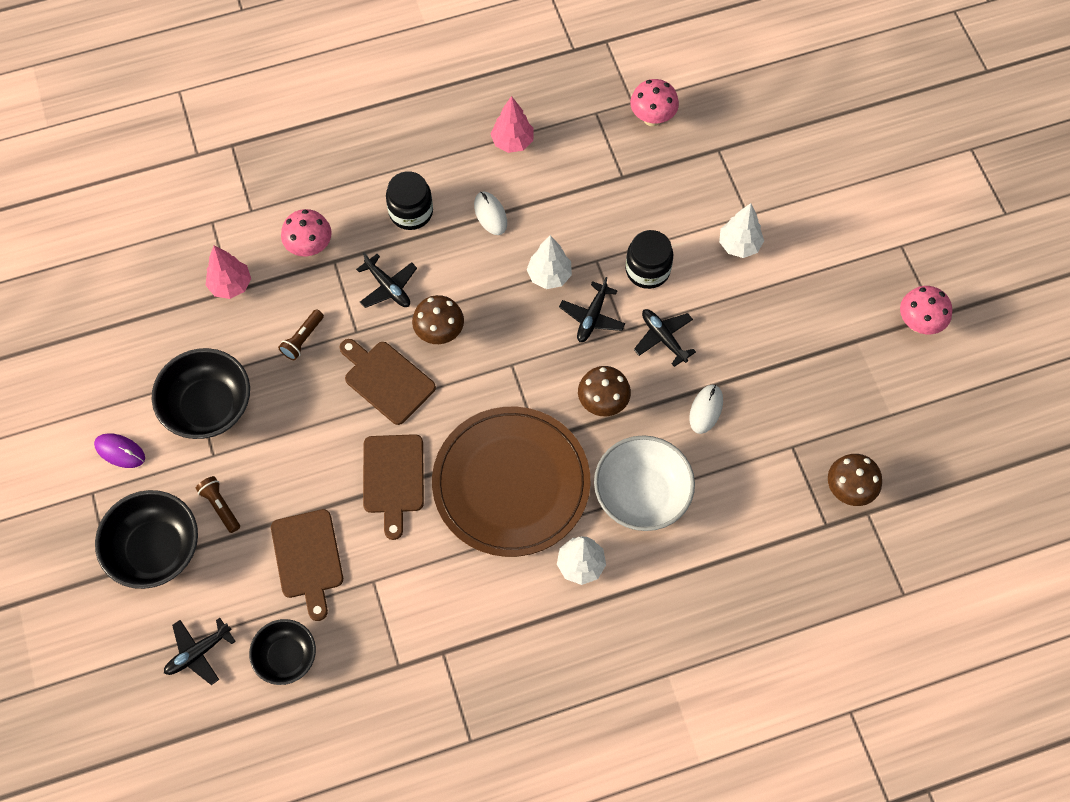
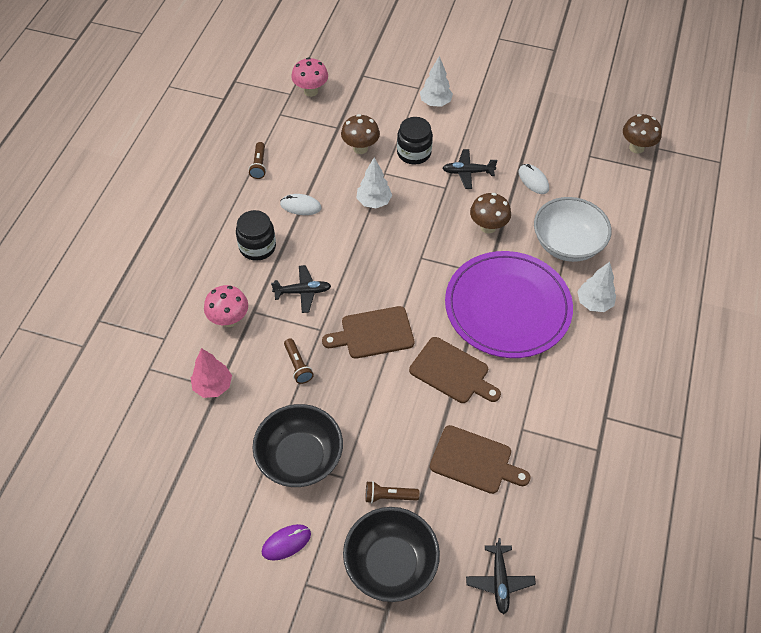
camera: 55 degrees left, 10 degrees down
black bowl [249,619,316,685] -> none
brown mushroom [412,295,464,344] -> brown mushroom moved to [341,114,380,154]
brown plate [432,407,590,557] -> purple plate [445,251,573,358]
pink tree [491,96,534,153] -> brown flashlight [249,142,266,179]
black plane [559,277,625,342] -> none
pink mushroom [900,286,952,334] -> none

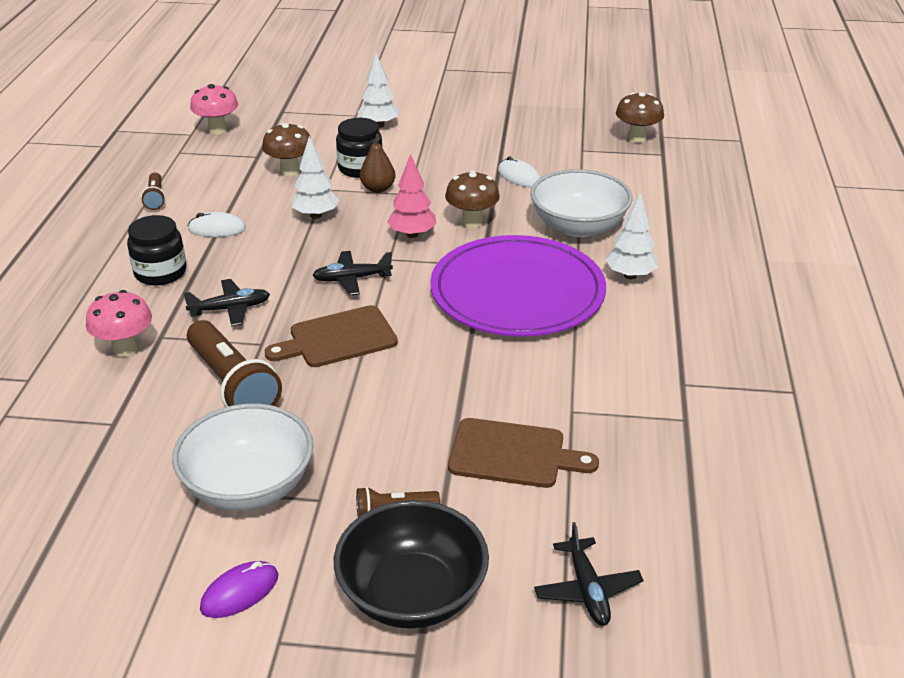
camera: 10 degrees left, 20 degrees down
pink tree [191,348,232,398] -> pink tree moved to [387,154,436,238]
black bowl [252,404,343,487] -> white bowl [172,404,313,511]
brown flashlight [284,339,314,384] -> brown flashlight [187,320,282,407], size x1.97
brown cutting board [409,337,501,403] -> none
black plane [443,149,497,189] -> black plane moved to [312,251,393,295]
none -> brown pear [360,134,396,193]

